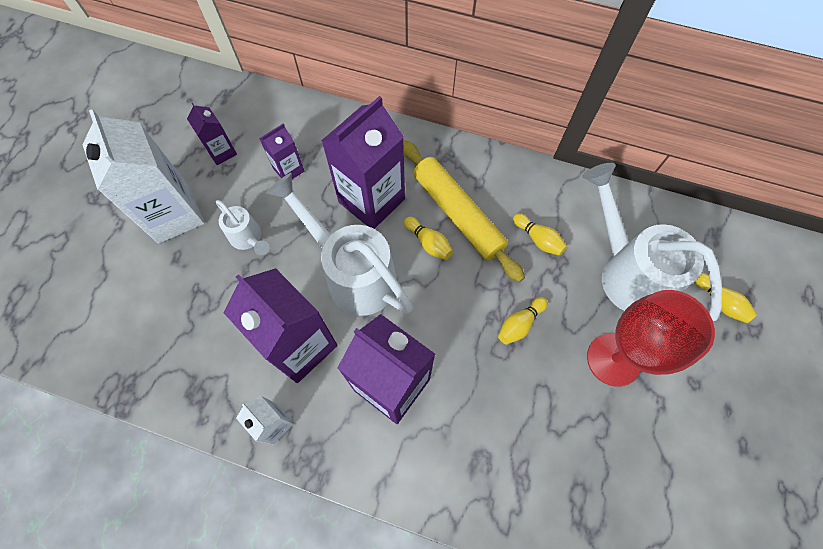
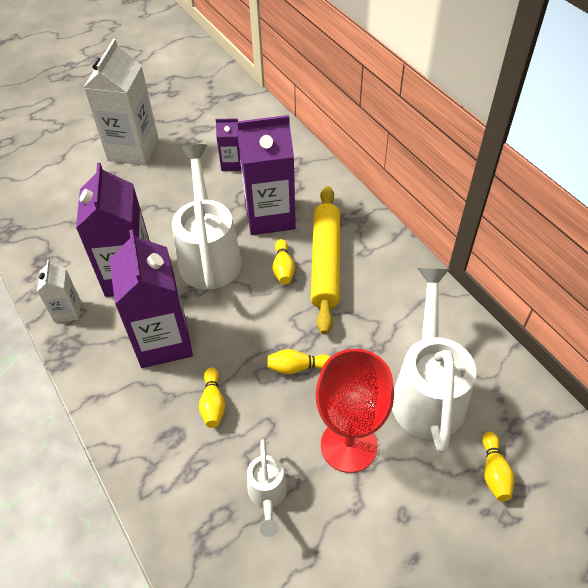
camera: 40 degrees right, 15 degrees down
purple carton [187,103,237,165] -> none
white watering can [216,200,269,255] -> white watering can moved to [247,439,287,537]
yellow bowling pin [513,213,567,256] -> yellow bowling pin moved to [199,367,226,428]

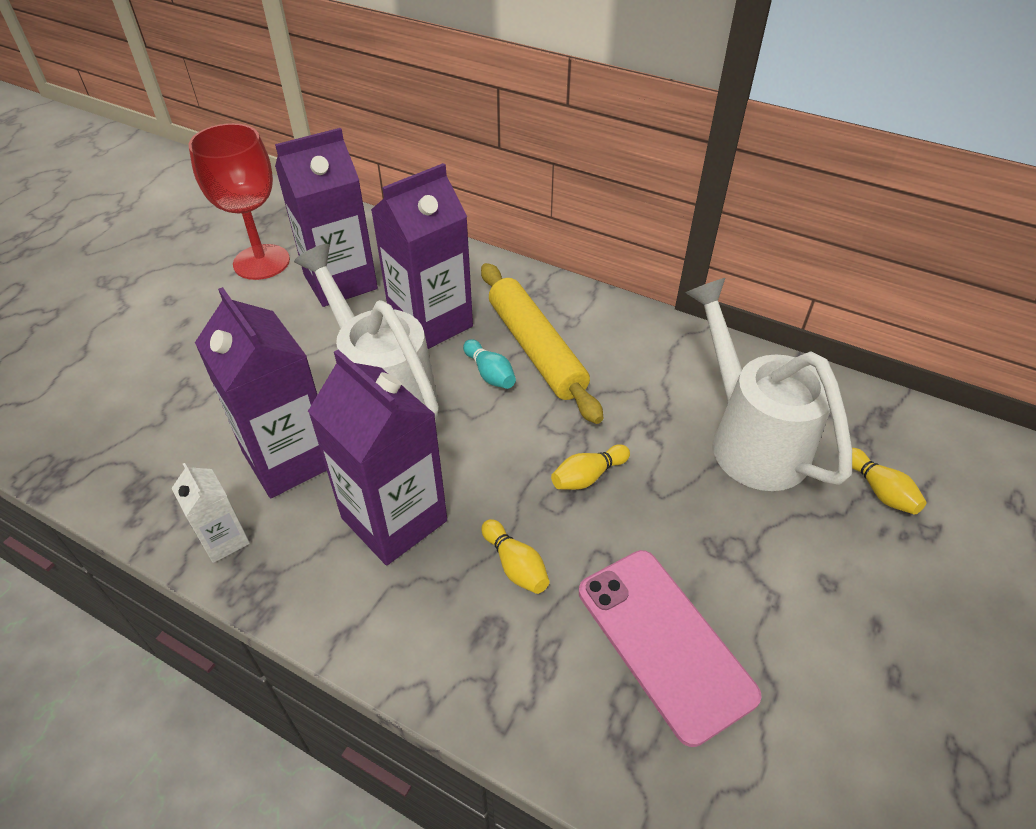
camera: 30 degrees left, 5 degrees down
white carton [83,39,159,166] -> none
purple carton [216,118,241,171] -> purple carton [275,128,378,307], size x2.02
white watering can [247,439,287,537] -> pink phone [579,550,762,747]
yellow bowling pin [272,239,295,285] -> turquoise bowling pin [463,339,516,389]
red goblet [316,349,394,473] -> red goblet moved to [189,123,290,280]

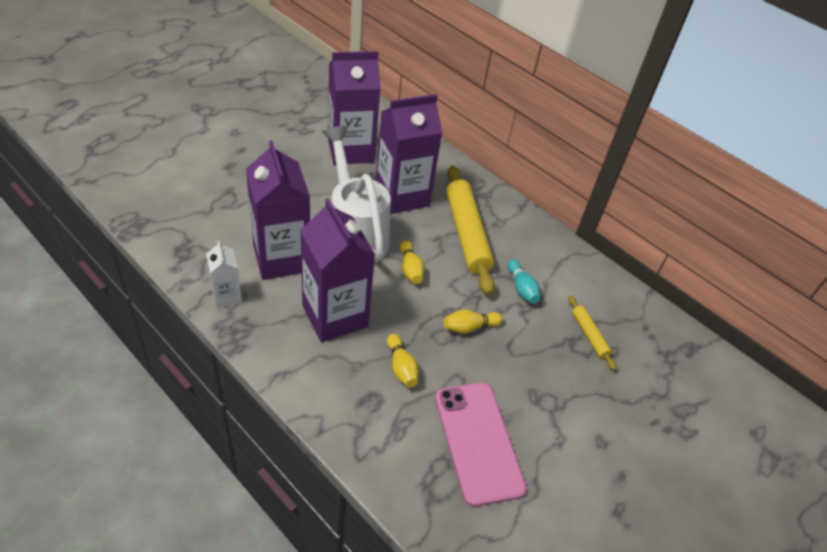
camera: 10 degrees right, 0 degrees up
red goblet [189,123,290,280] -> none
turquoise bowling pin [463,339,516,389] -> turquoise bowling pin moved to [507,260,540,304]
white watering can [686,278,852,491] -> yellow rolling pin [568,295,617,370]
yellow bowling pin [852,448,927,515] -> yellow bowling pin moved to [400,240,425,284]

